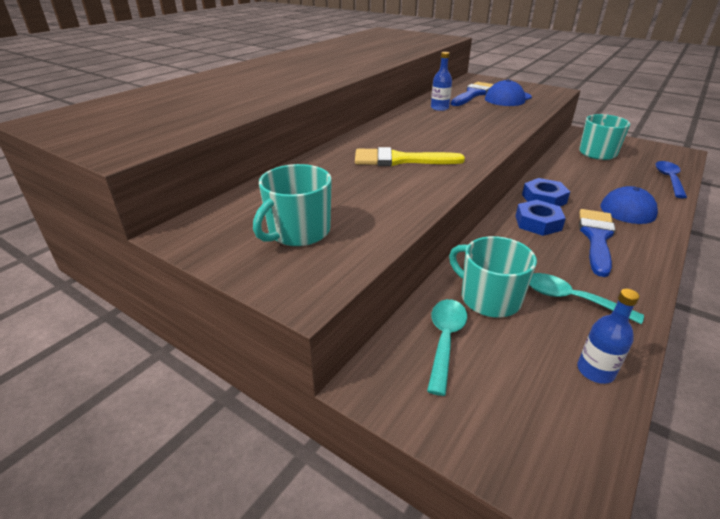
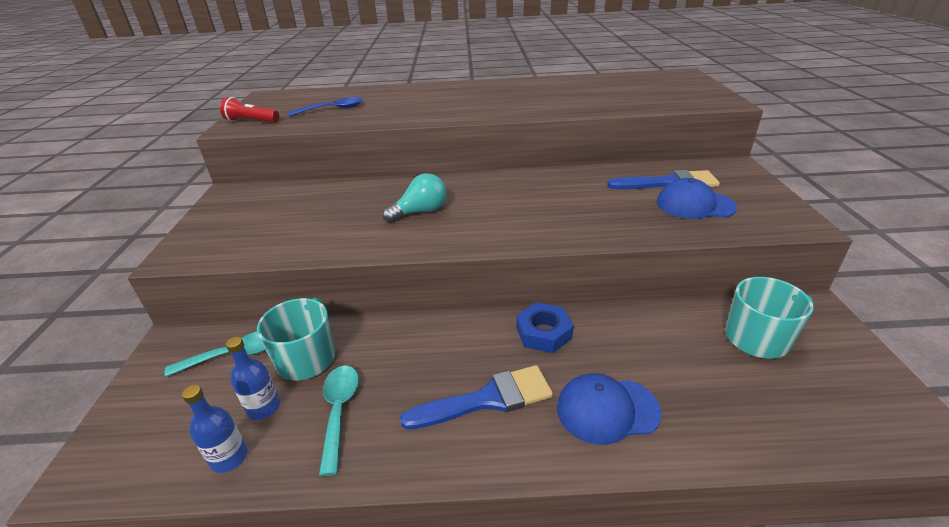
camera: 55 degrees right, 0 degrees up
turquoise mug [253,164,332,246] -> none
yellow brush [355,147,465,166] -> turquoise light bulb [383,173,447,222]
blue bottle [431,52,452,111] -> blue bottle moved to [226,337,280,420]
blue nut [516,200,566,236] -> none
blue spoon [655,161,687,198] -> blue spoon moved to [288,97,363,116]
none -> red flashlight [220,97,279,123]

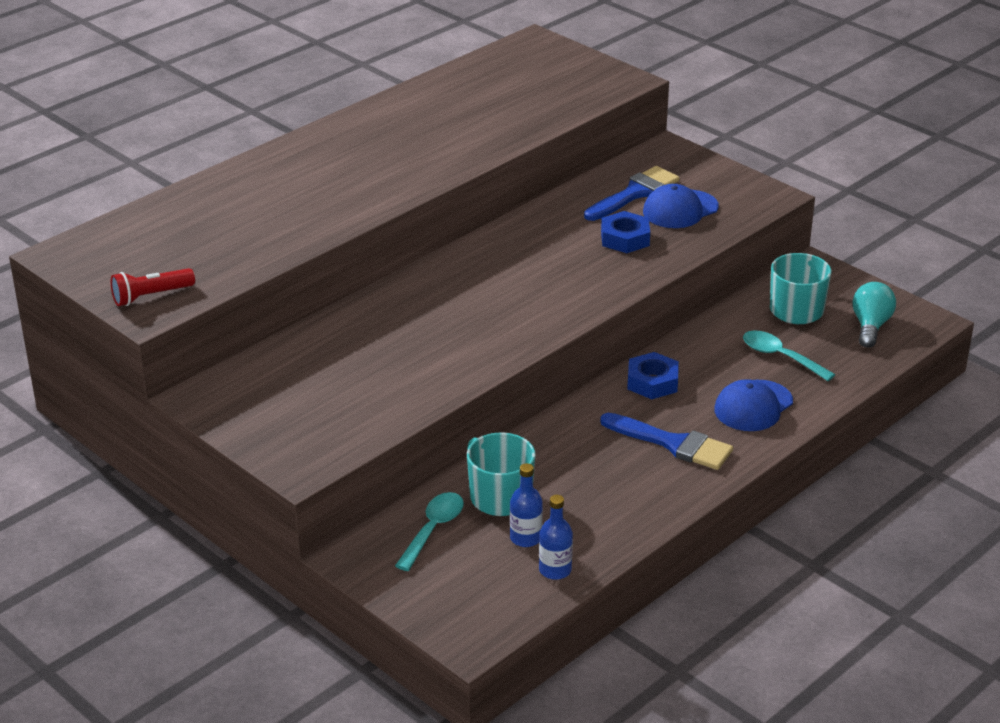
camera: 45 degrees left, 0 degrees up
blue spoon [288,97,363,116] -> none
turquoise spoon [319,366,359,476] -> turquoise spoon moved to [743,330,835,381]
turquoise light bulb [383,173,447,222] -> turquoise light bulb moved to [852,282,896,348]
blue brush [400,365,553,430] -> blue brush turned 90 degrees clockwise [600,413,733,470]
none -> blue nut [601,211,650,253]

